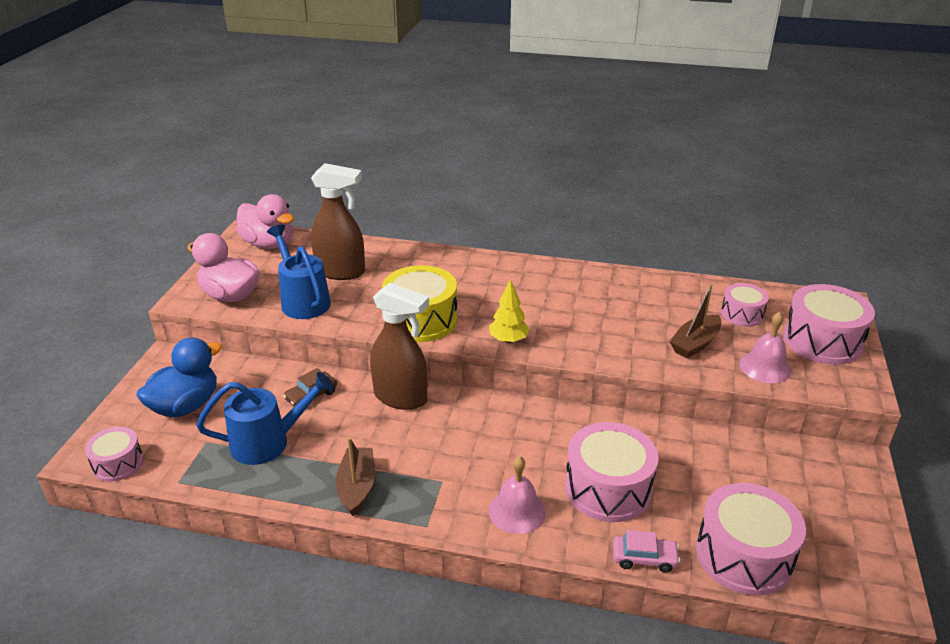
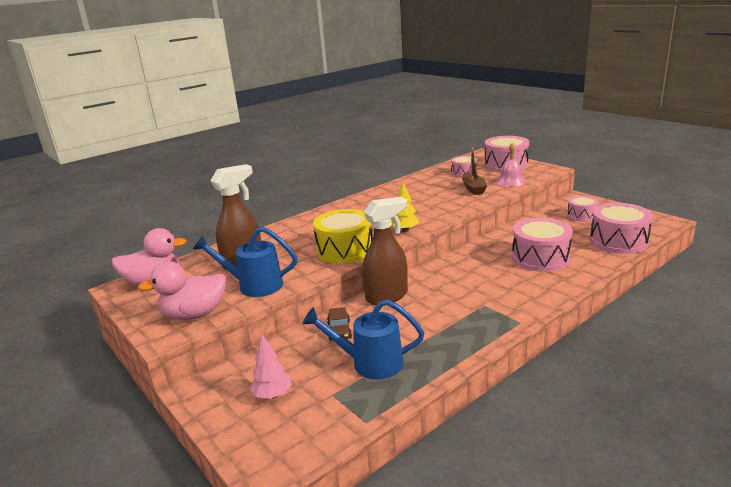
camera: 50 degrees left, 10 degrees down
pink drum [85,427,143,482] -> pink drum moved to [567,196,599,222]
blue duck [136,337,222,417] -> pink tree [250,335,292,399]
blue watering can [196,372,334,465] -> blue watering can turned 105 degrees counterclockwise [303,299,424,379]
brown boat [335,437,375,516] -> none
pink bell [489,456,546,534] -> none
pink car [613,530,680,573] -> none

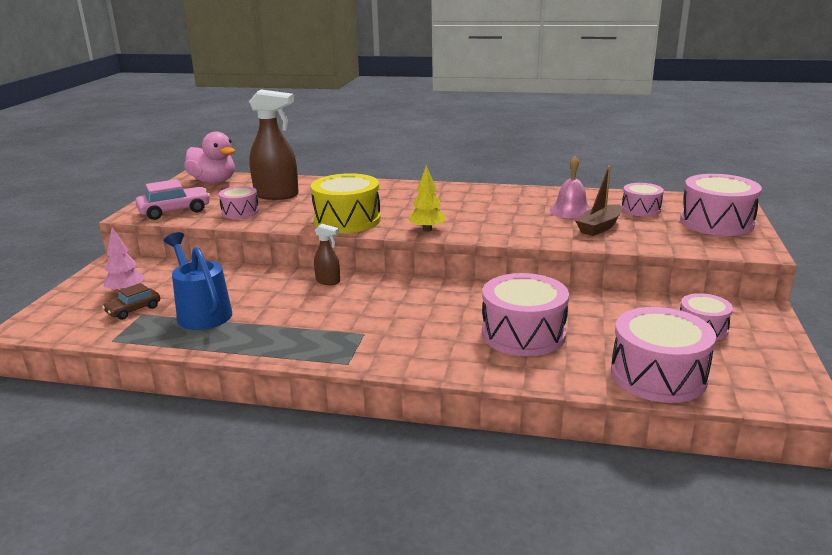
camera: 50 degrees right, 0 degrees up
pink duck [138,261,226,320] -> pink car [135,179,210,220]
blue watering can [193,227,297,297] -> pink drum [219,186,259,219]
brown car [327,307,352,341] -> brown car moved to [102,283,160,320]
brown spray bottle [362,197,408,305] -> brown spray bottle [314,224,340,285], size x0.49
pink bell [496,143,526,186] -> pink bell moved to [550,156,591,219]

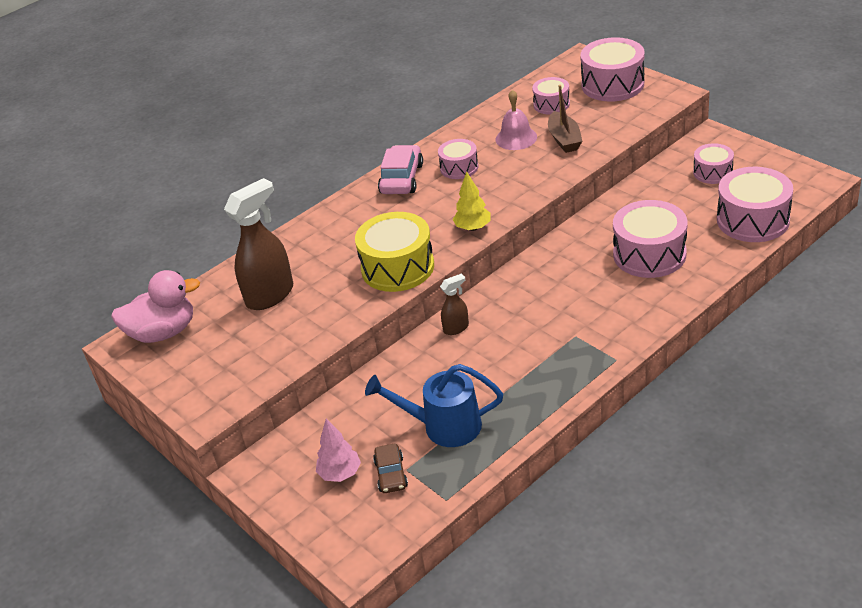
camera: 50 degrees left, 15 degrees up
pink car [135,179,210,220] -> pink car moved to [378,145,423,194]
pink drum [219,186,259,219] -> pink drum moved to [438,139,478,179]

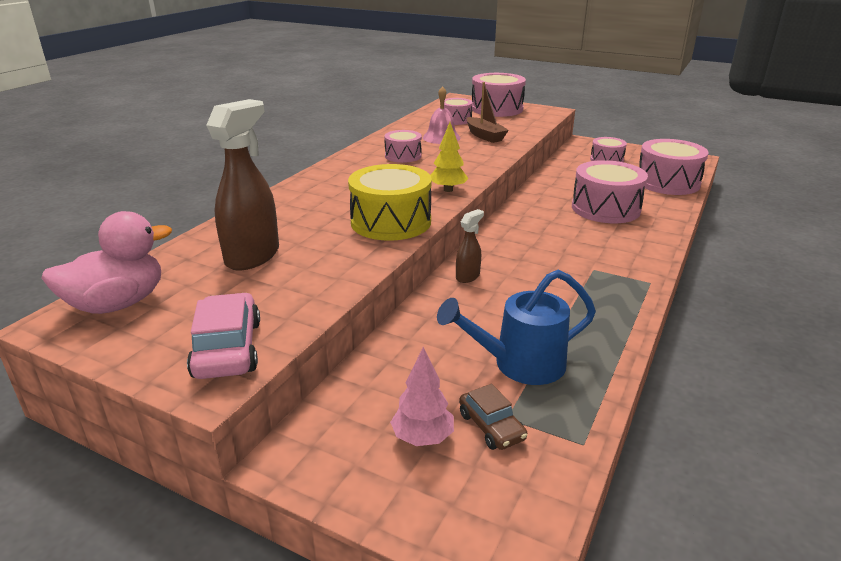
camera: 25 degrees left, 10 degrees down
pink car [378,145,423,194] -> pink car moved to [187,293,260,379]

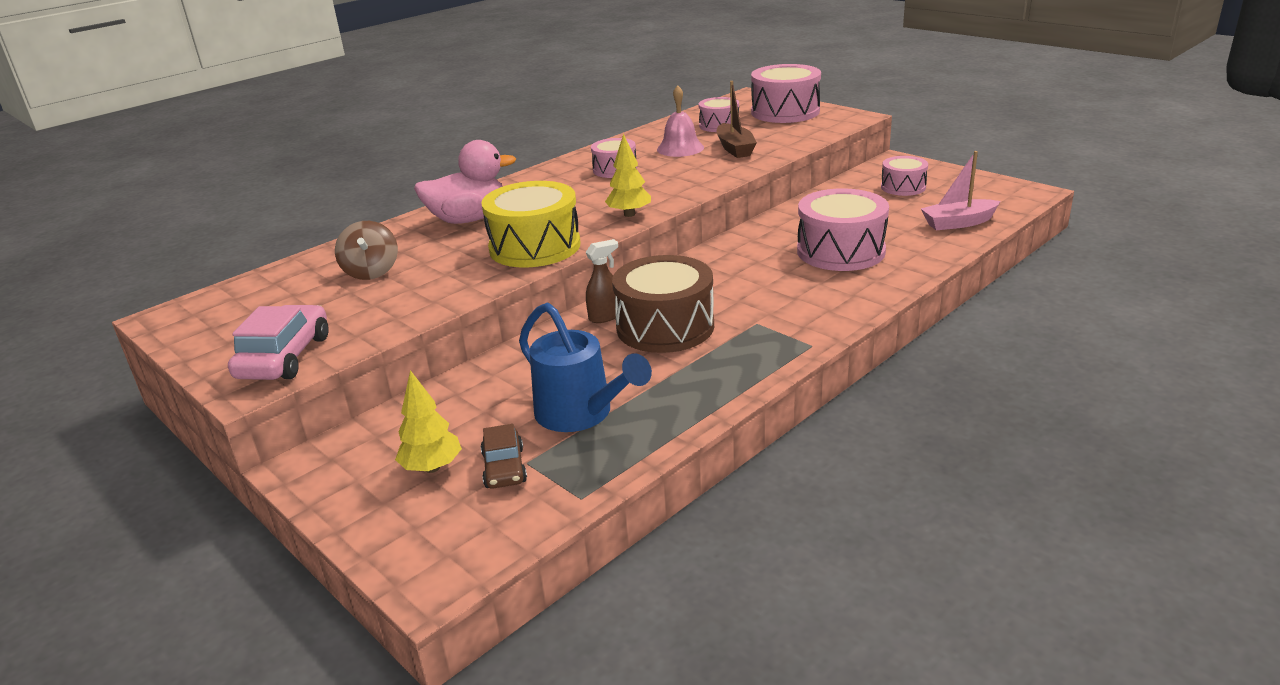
camera: 20 degrees right, 0 degrees up
pink duck [41,211,172,314] -> pink duck moved to [414,140,516,224]
brown spray bottle [206,99,279,271] -> brown spinning top [335,221,398,280]
pink tree [390,347,454,446] -> yellow tree [395,370,462,473]
blue watering can [437,270,596,385] -> blue watering can turned 135 degrees counterclockwise [519,303,652,432]
pink drum [640,139,709,195] -> pink boat [921,151,1000,230]
none -> brown drum [612,255,714,353]

